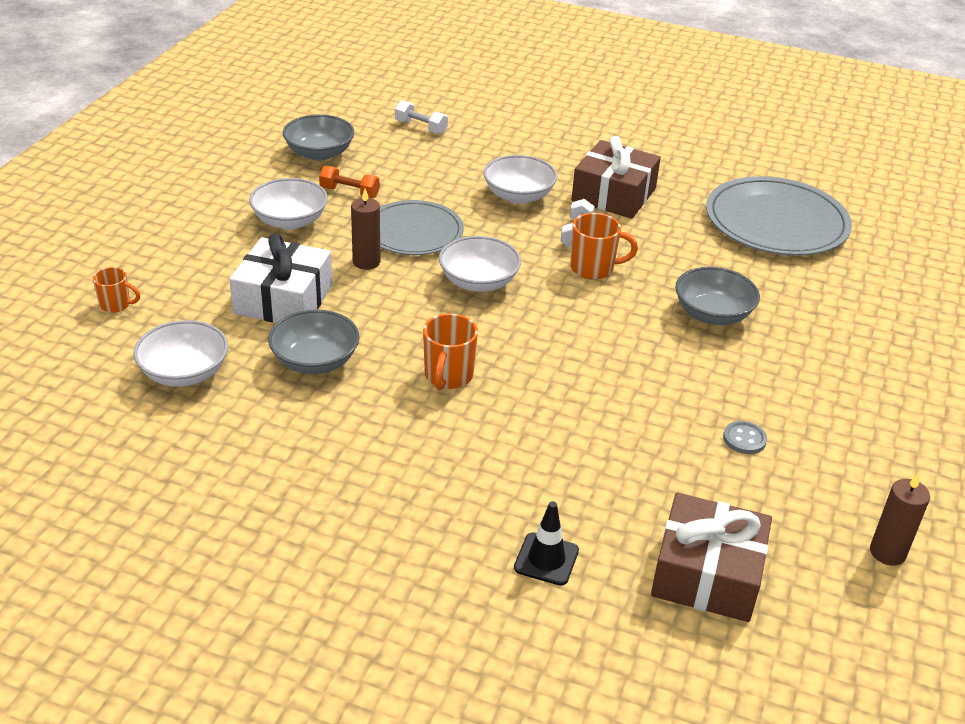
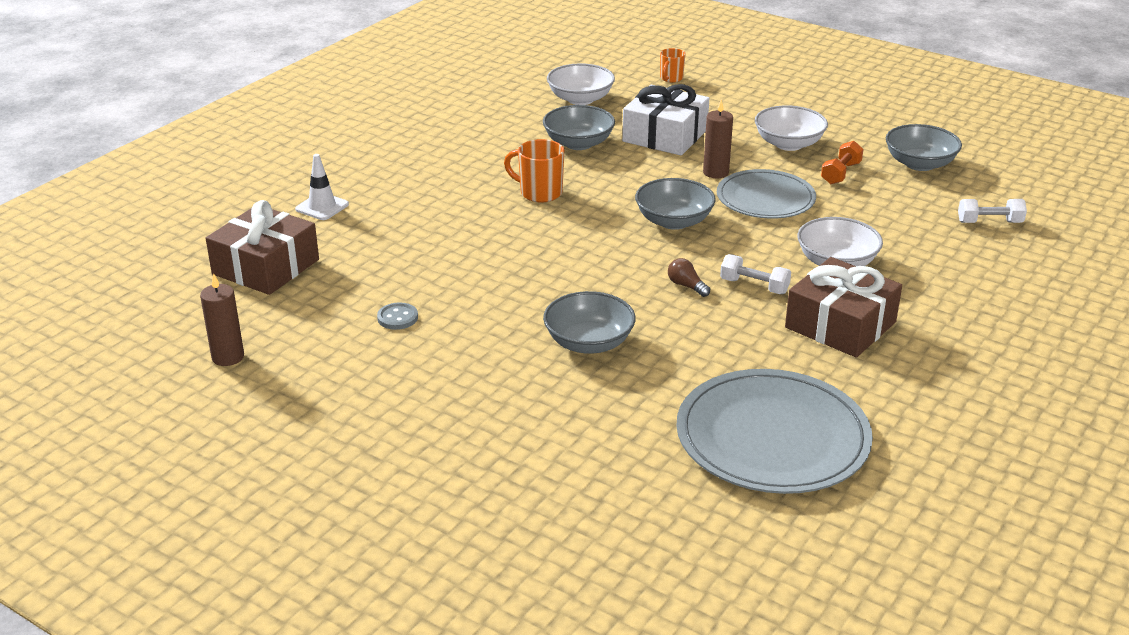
camera: 105 degrees right, 5 degrees down
white dumbbell [395,100,448,135] -> white dumbbell turned 45 degrees clockwise [958,199,1027,223]
white bowl [439,236,521,292] -> grey bowl [635,178,716,230]
black traffic cone [514,501,579,586] -> white traffic cone [295,154,349,220]
orange mug [570,213,638,280] -> brown light bulb [668,258,710,297]

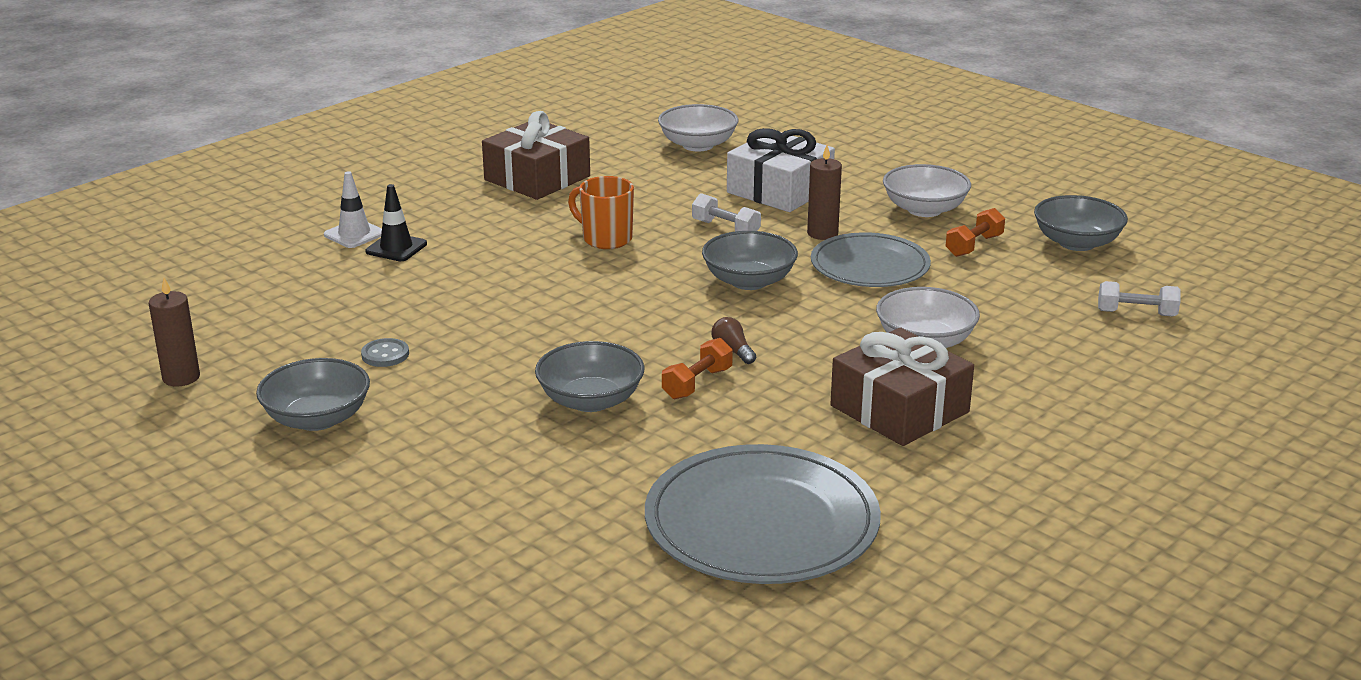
camera: 10 degrees right, 5 degrees down
brown gift [206,200,319,295] -> brown gift moved to [482,111,590,200]
grey bowl [543,105,615,150] -> grey bowl moved to [256,358,370,431]
orange mug [660,48,686,83] -> none
white dumbbell [720,254,791,294] -> white dumbbell moved to [692,193,761,231]
none -> black traffic cone [365,184,427,261]
none -> orange dumbbell [662,338,733,399]

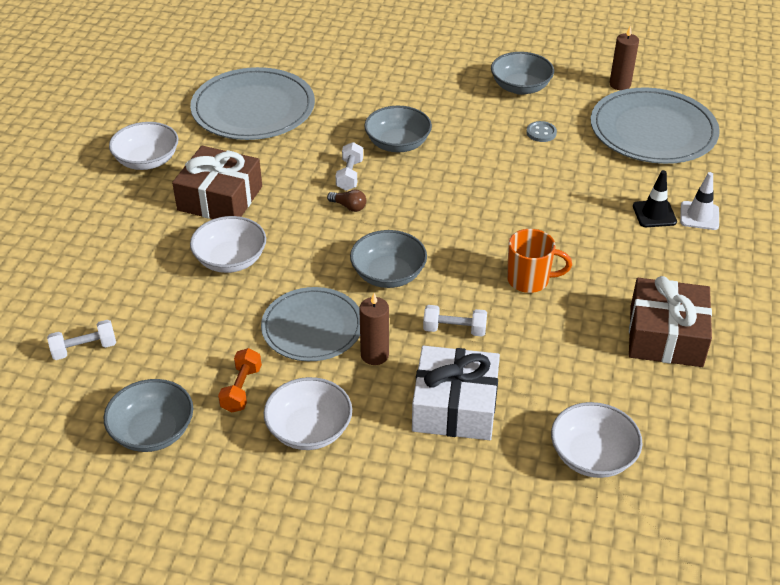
camera: 150 degrees right, 15 degrees up
orange dumbbell [662,338,733,399] -> white dumbbell [335,142,363,191]
none -> white bowl [109,122,178,170]
none -> grey plate [591,87,720,164]

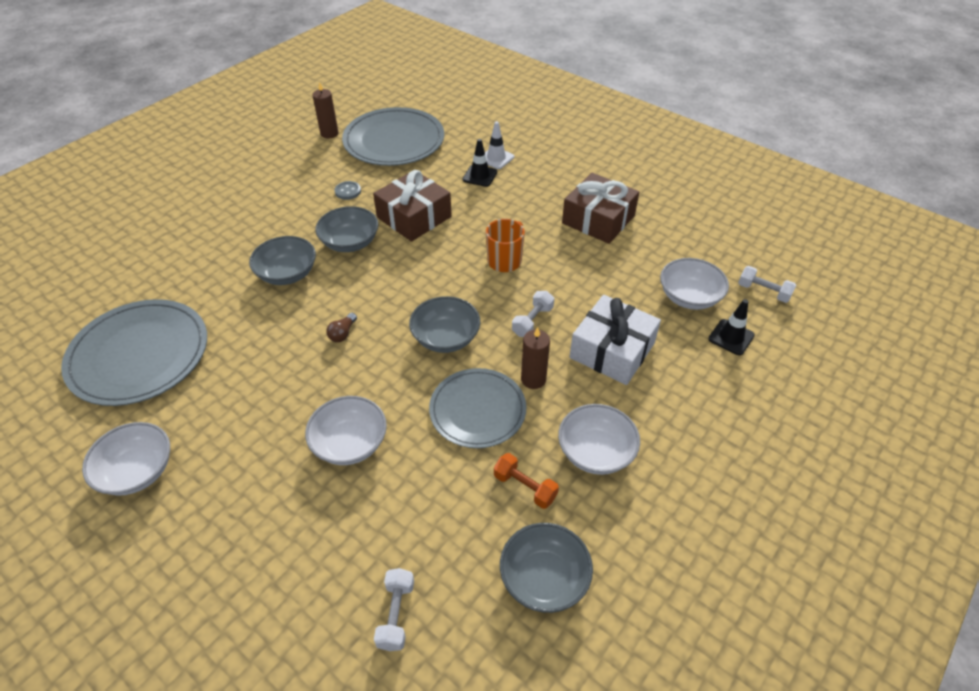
camera: 65 degrees left, 5 degrees up
brown gift [172,146,262,219] -> brown gift moved to [373,170,452,242]
brown light bulb [327,190,366,212] -> brown light bulb turned 150 degrees clockwise [326,313,357,342]
white dumbbell [335,142,363,191] -> white dumbbell moved to [738,266,796,303]
grey bowl [491,52,554,95] -> grey bowl moved to [315,206,379,252]
none -> black traffic cone [708,299,755,355]

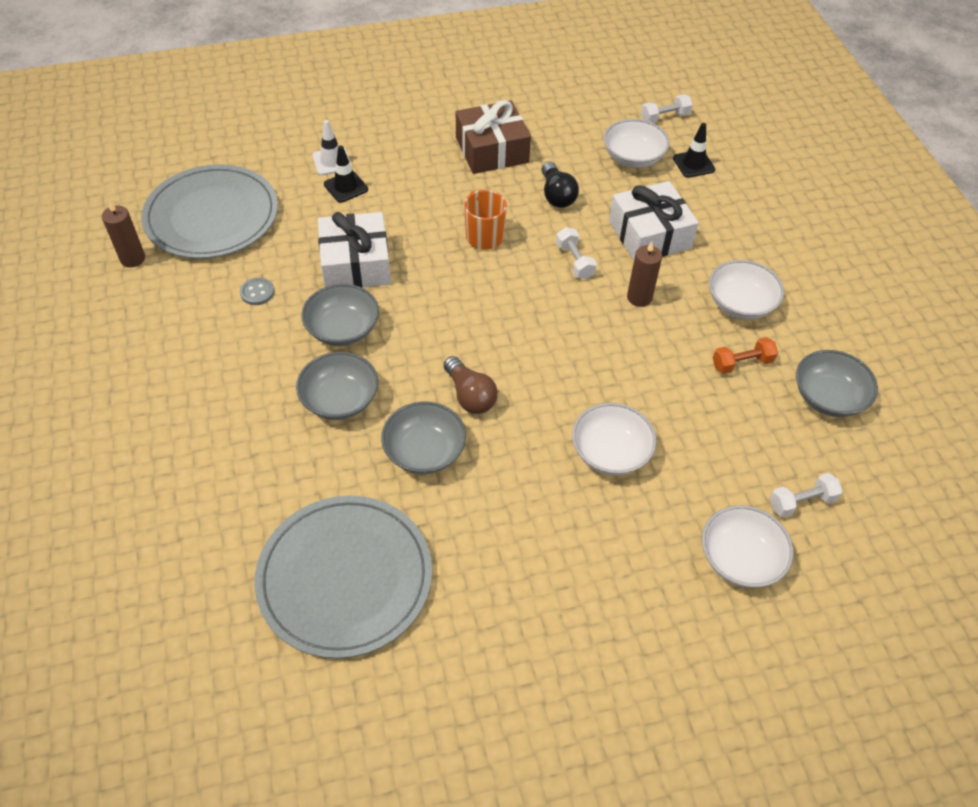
camera: 55 degrees left, 5 degrees up
white bowl [82,422,170,496] -> white bowl moved to [702,505,794,588]
brown light bulb [326,313,357,342] -> brown light bulb [444,356,498,414], size x1.63
brown gift [373,170,452,242] -> white gift [318,212,391,287]
white dumbbell [374,568,414,651] -> white dumbbell turned 60 degrees counterclockwise [770,473,843,518]
grey bowl [409,296,480,353] -> grey bowl moved to [381,402,466,474]
grey plate [429,368,526,448] -> none
none -> black light bulb [541,161,579,208]

